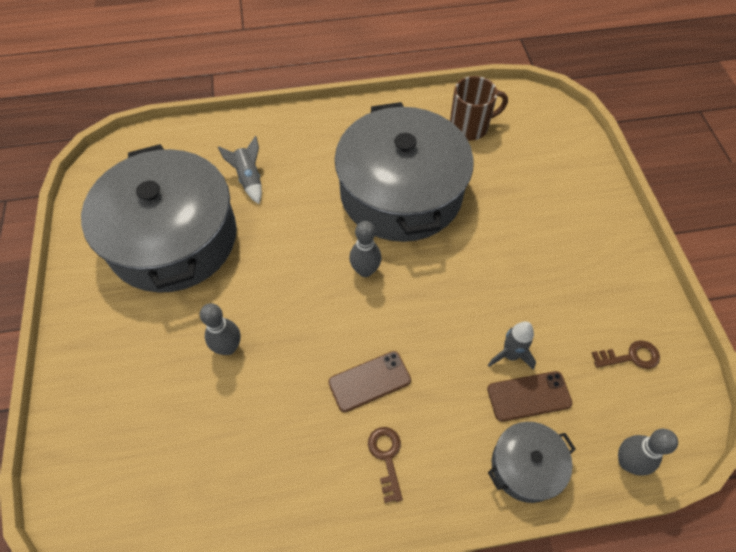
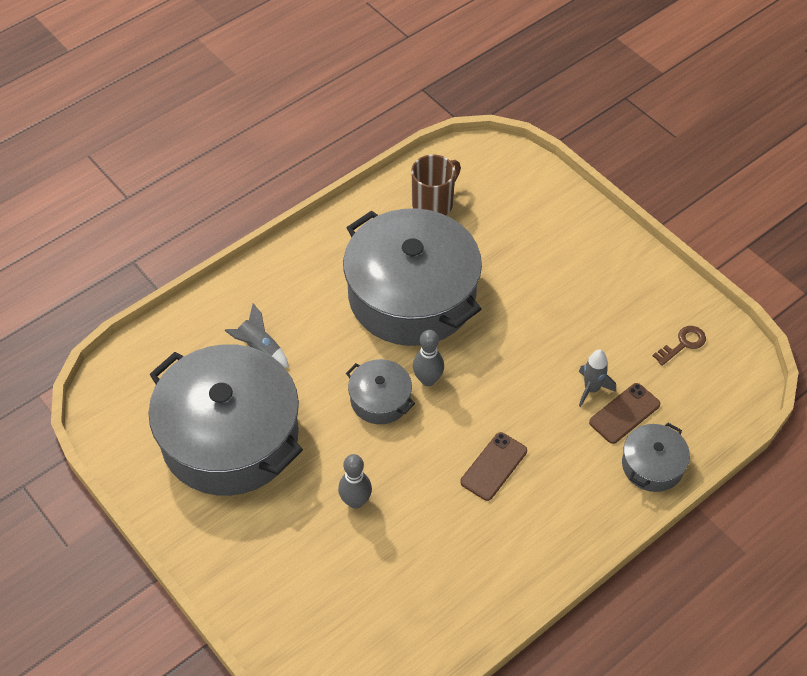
camera: 30 degrees left, 5 degrees down
brown key [368,427,403,503] -> none
grey bowling pin [618,429,678,476] -> none
none -> grey pot [346,359,415,424]

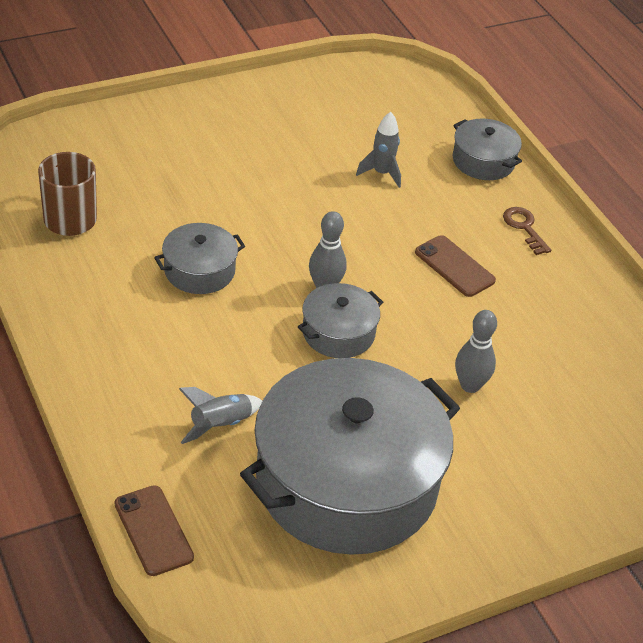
camera: 80 degrees left, 10 degrees down
grey pot [343,208,482,346] -> grey pot [154,223,245,294], size x0.44
brown phone [589,383,660,444] -> brown phone moved to [115,485,194,576]
brown key [653,326,706,366] -> brown key moved to [503,207,551,255]

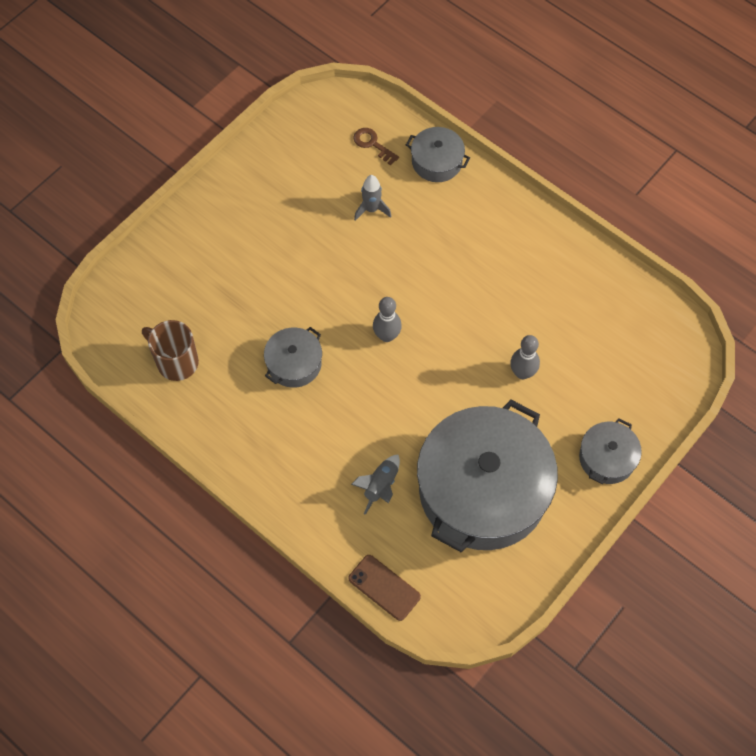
camera: 20 degrees left, 20 degrees up
grey pot [298,283,383,358] -> grey pot moved to [579,418,642,484]
brown phone [415,235,496,297] -> none
brown key [503,207,551,255] -> brown key moved to [353,128,399,165]

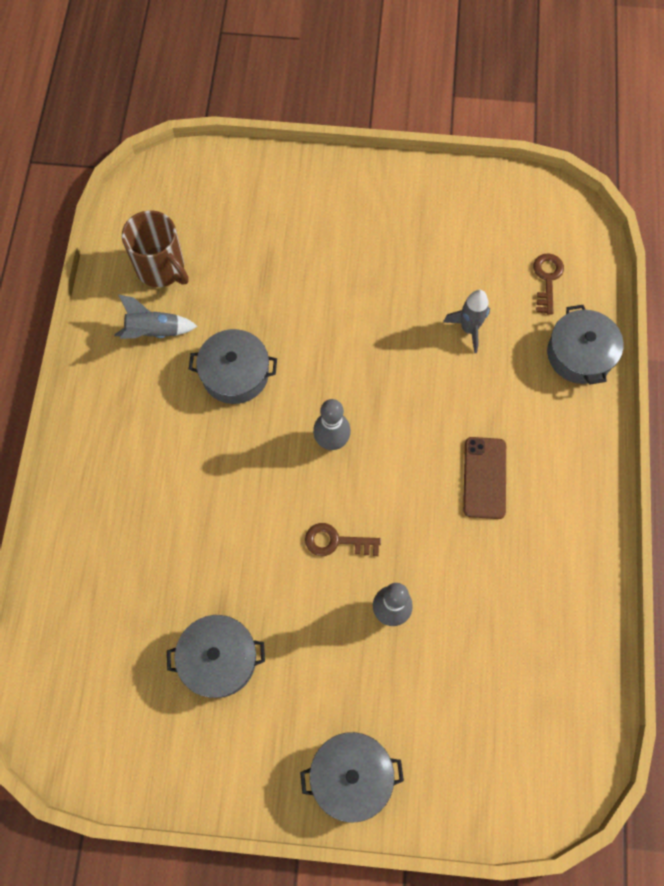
camera: 55 degrees right, 5 degrees up
brown mug [142,320,199,381] -> brown mug turned 135 degrees clockwise [122,210,189,287]
brown phone [348,555,421,621] -> brown phone moved to [463,437,506,519]
grey rocket [351,454,400,515] -> grey rocket moved to [114,295,197,339]
grey pot [417,400,558,552] -> grey pot [167,615,265,698], size x0.44
none -> brown key [305,523,381,556]

